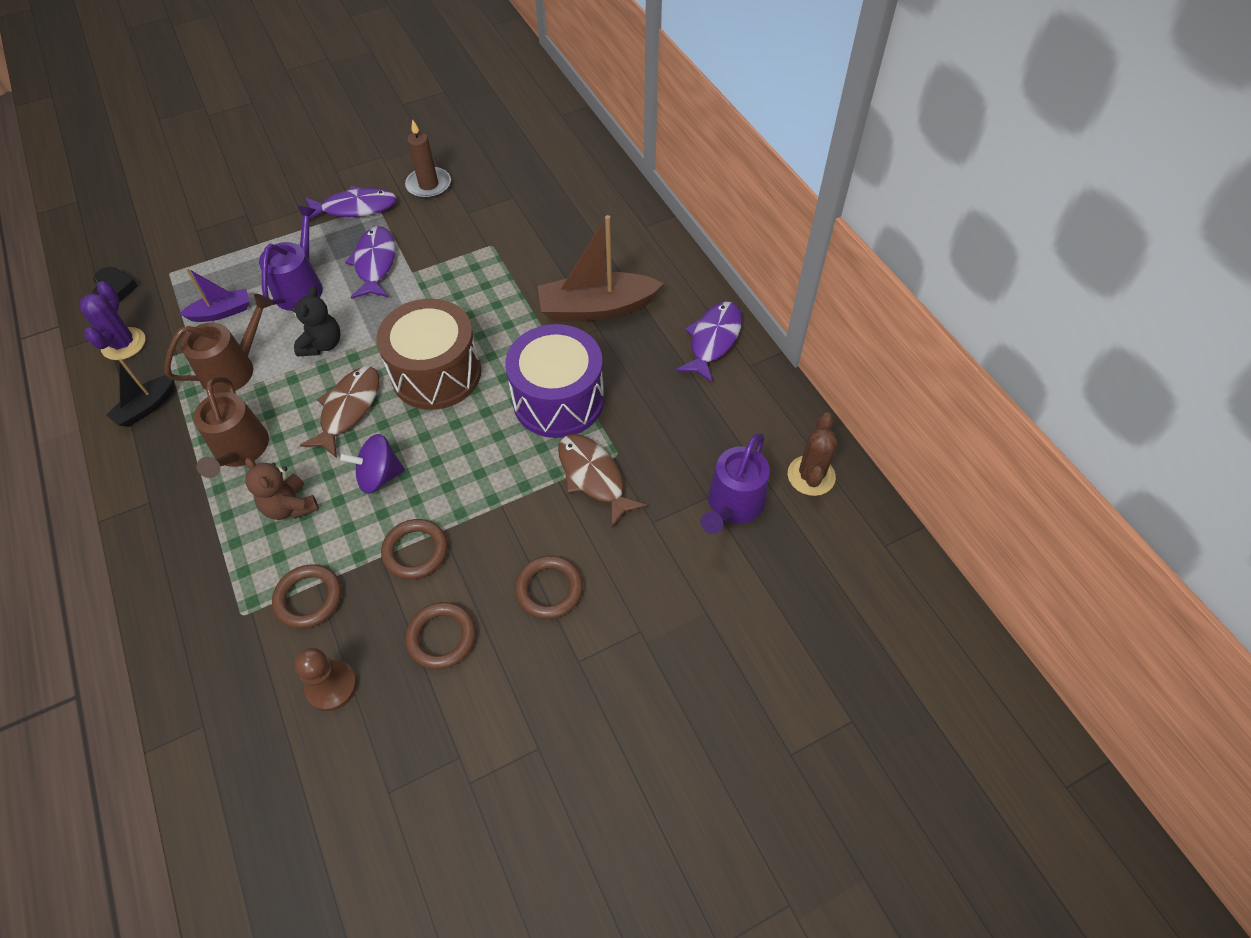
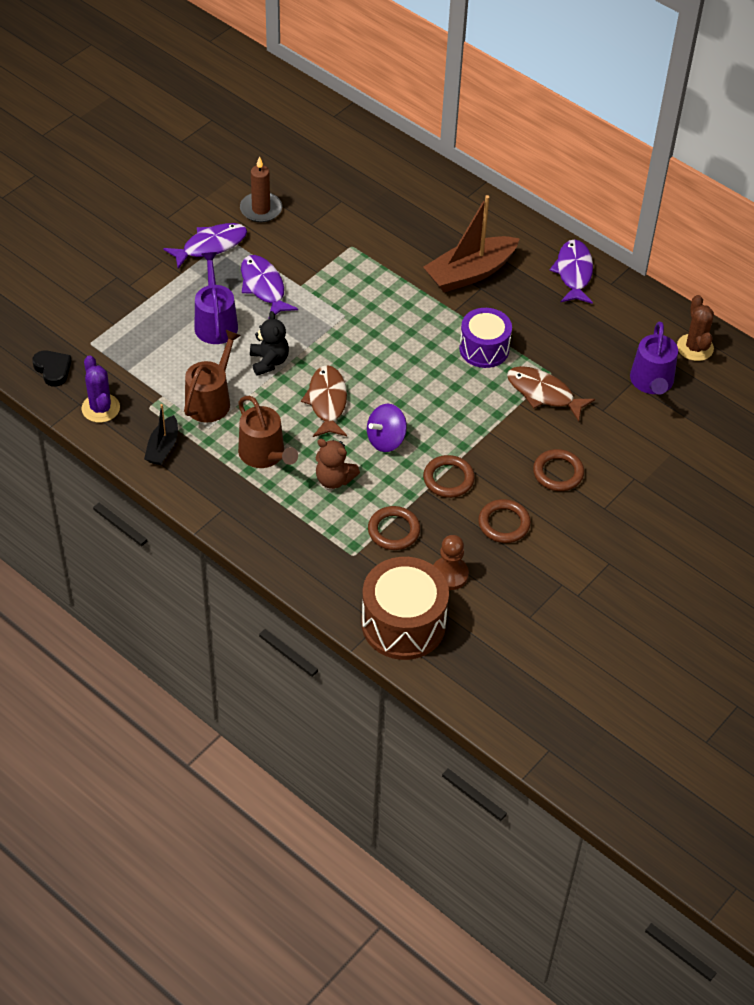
camera: 25 degrees left, 5 degrees down
purple boat [179,268,249,322] -> none
brown drum [376,298,481,410] -> brown drum moved to [362,557,449,660]
purple drum [505,324,604,438] -> purple drum [459,308,512,368], size x0.67

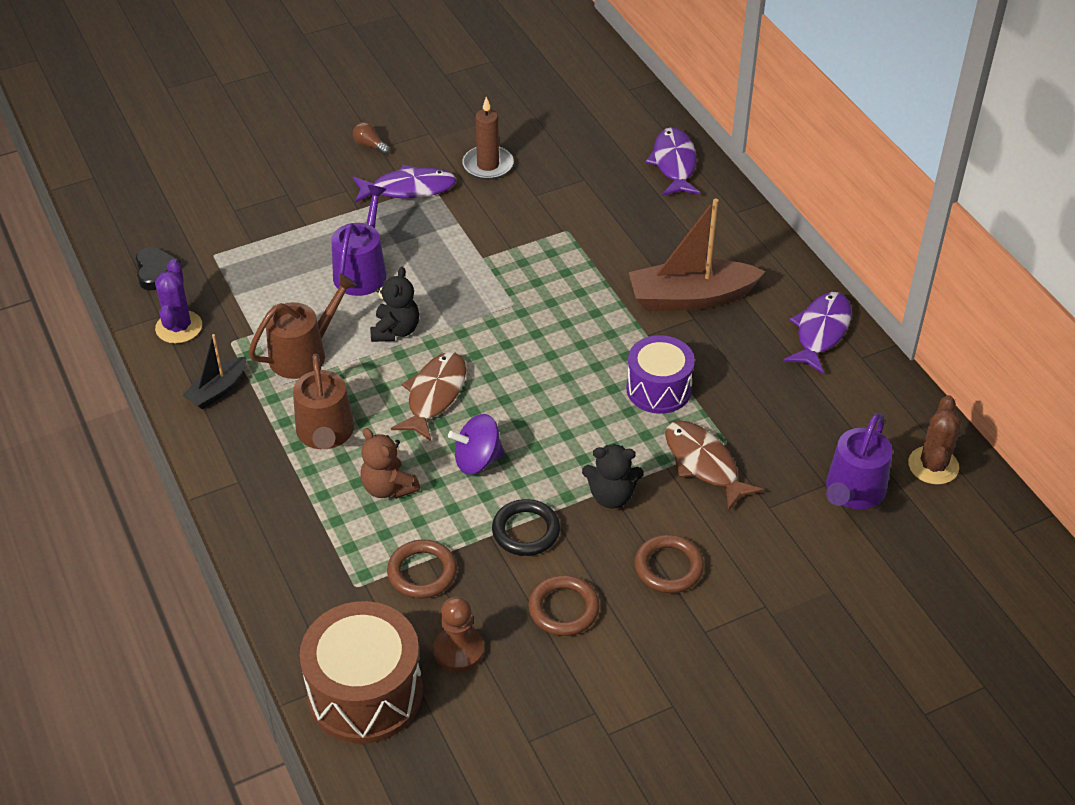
camera: 25 degrees right, 5 degrees down
purple fish [241,255,298,319] -> purple fish moved to [646,127,700,196]
brown ring [423,455,475,498] -> black ring [492,499,560,556]
none -> brown light bulb [353,122,390,155]
none -> black teddy bear [582,444,644,508]

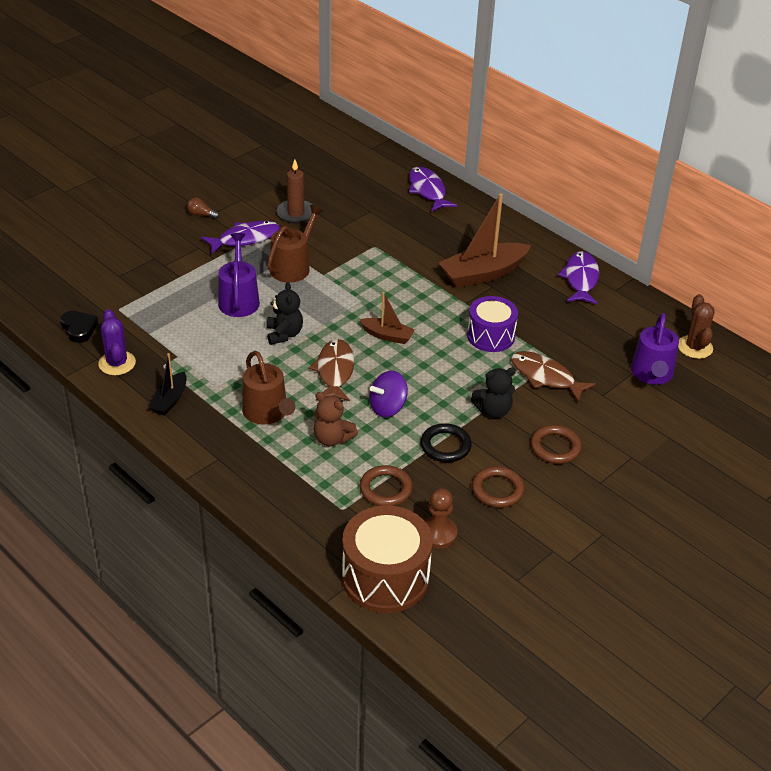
camera: 20 degrees left, 5 degrees down
brown watering can [249,273,357,379] -> brown watering can moved to [267,205,323,283]
none -> brown boat [359,292,415,344]

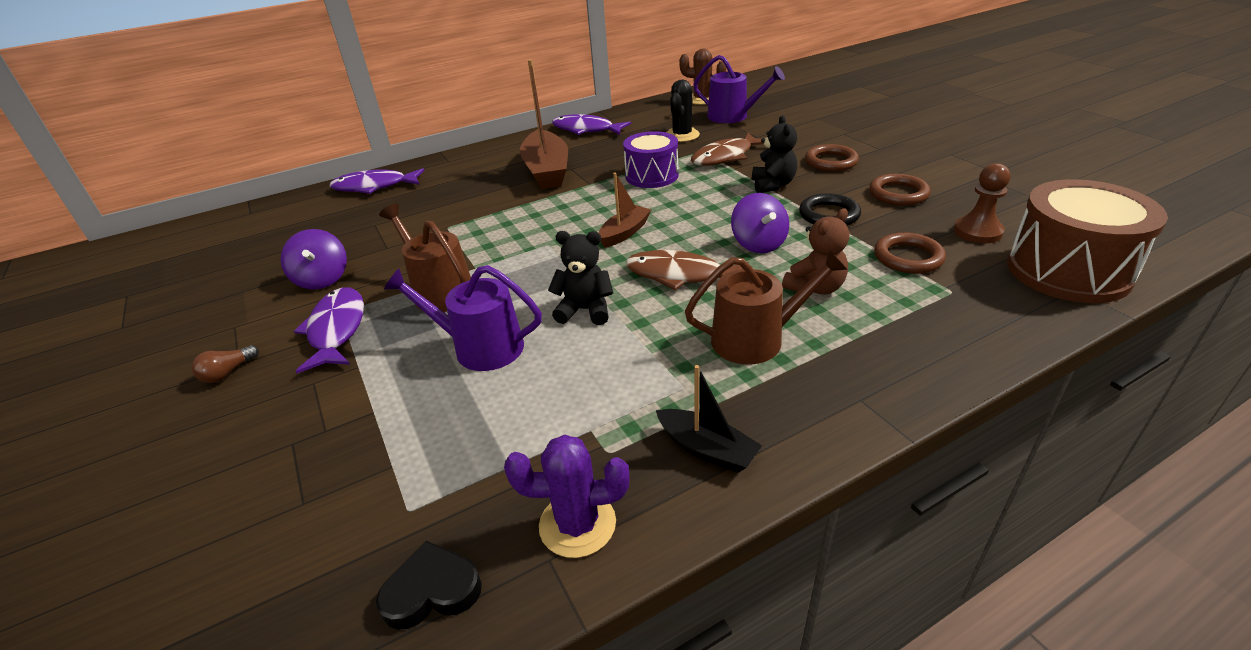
camera: 70 degrees left, 5 degrees down
brown candle [277,160,312,224] -> purple spinning top [280,229,347,290]
none -> black cactus [666,80,700,142]

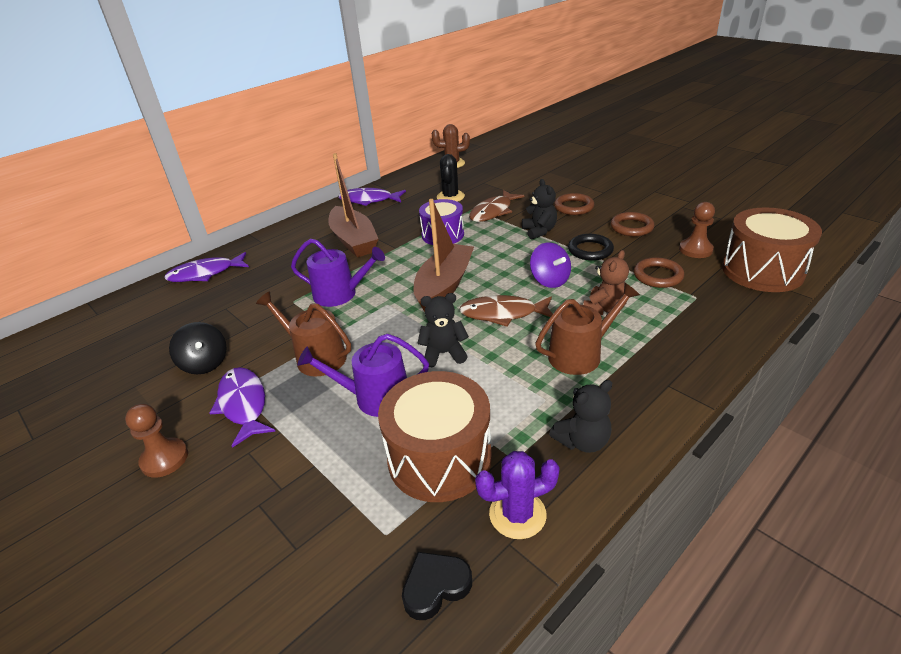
camera: 15 degrees left, 0 degrees up
brown light bulb [192,345,259,383] -> brown pawn [125,404,188,478]
purple spinning top [280,229,347,290] -> black spinning top [169,322,227,375]
brown boat [599,173,651,248] -> brown boat [413,199,474,312], size x1.84
black boat [656,365,762,473] -> black teddy bear [549,380,612,453]
purple watering can [693,55,785,123] -> purple watering can moved to [291,239,385,307]
none -> brown drum [378,371,492,502]

